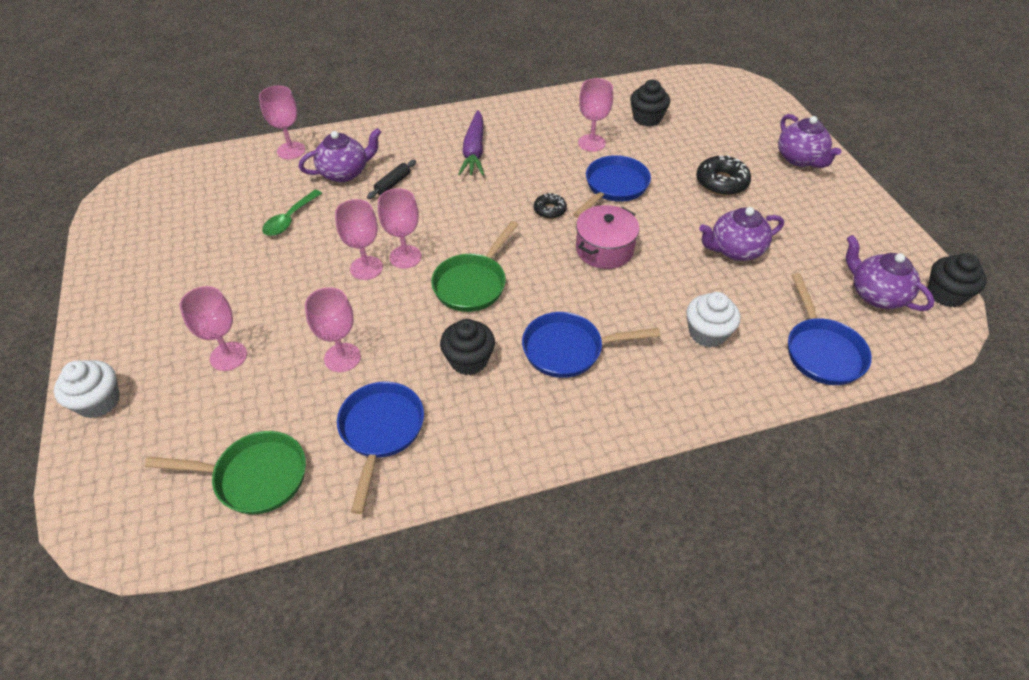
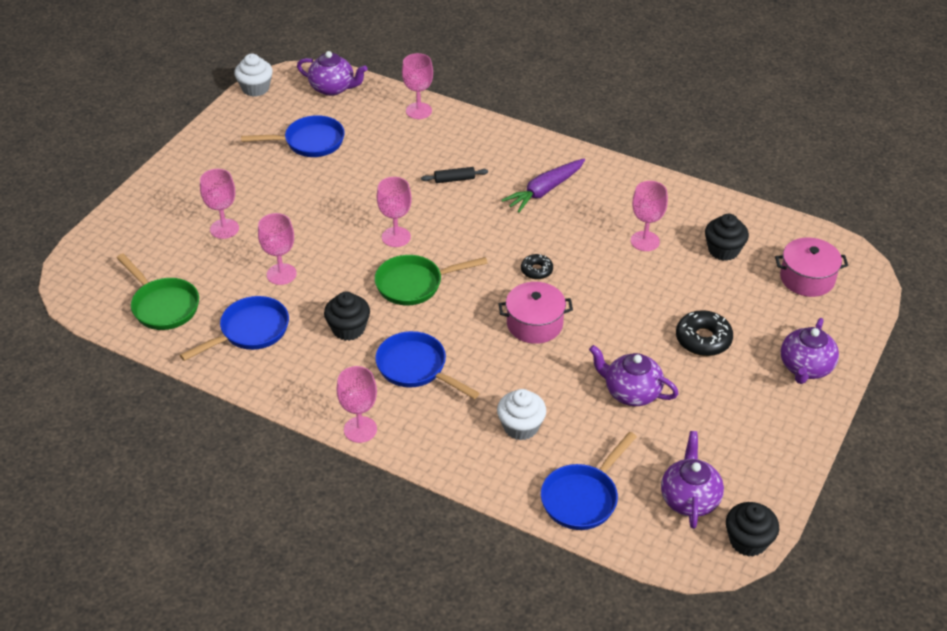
camera: 45 degrees right, 5 degrees down
white cupcake [54,360,120,418] -> white cupcake moved to [234,54,273,97]
green spoon [262,190,322,236] -> none
purple teapot [299,128,381,182] -> purple teapot moved to [297,51,367,96]
pink goblet [335,199,383,280] -> pink goblet moved to [337,366,377,443]
blue pan [573,155,651,218] -> blue pan moved to [241,115,345,157]
none -> pink pot [775,237,848,297]

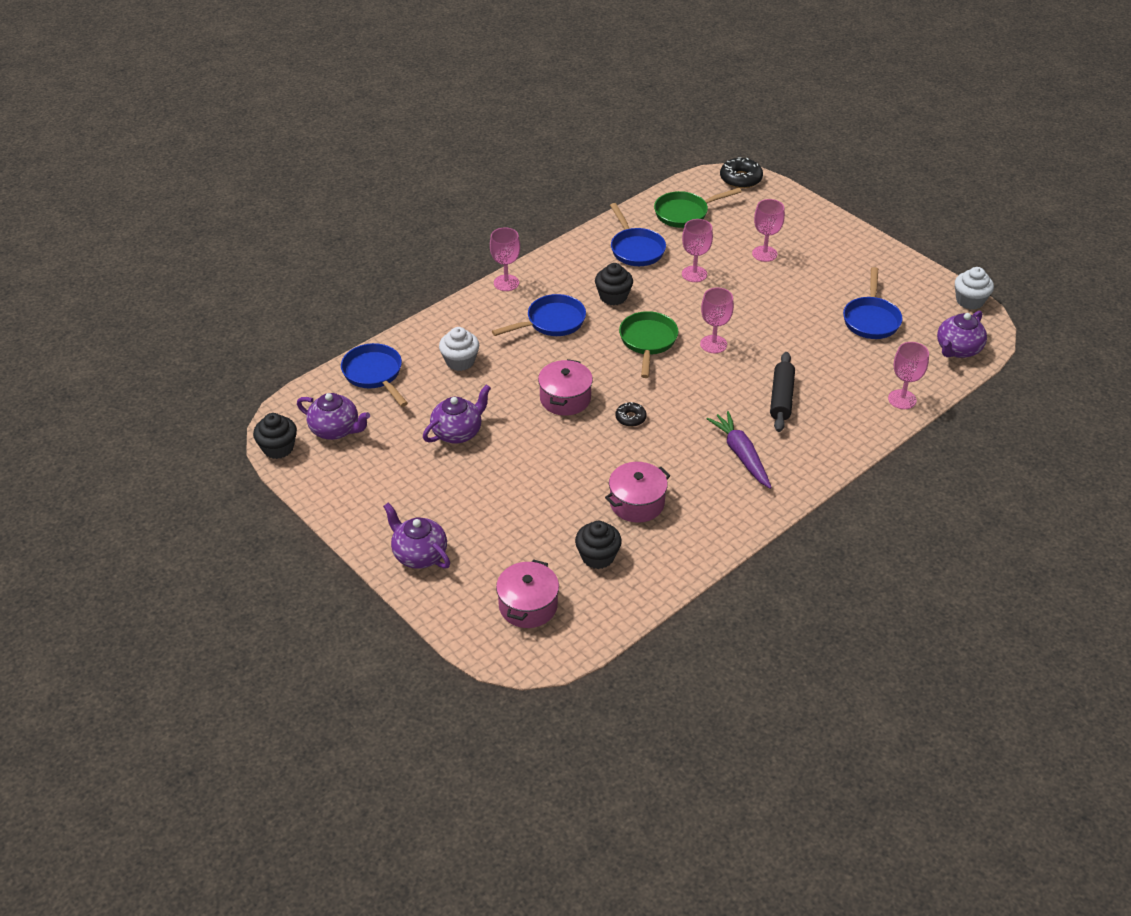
camera: 110 degrees right, 0 degrees up
black rolling pin [421,167,488,183] -> black rolling pin [770,352,795,432], size x1.67
pink goblet [631,181,668,251] -> pink pot [605,462,671,523]
black donut [676,310,733,356] -> black donut moved to [720,157,763,189]

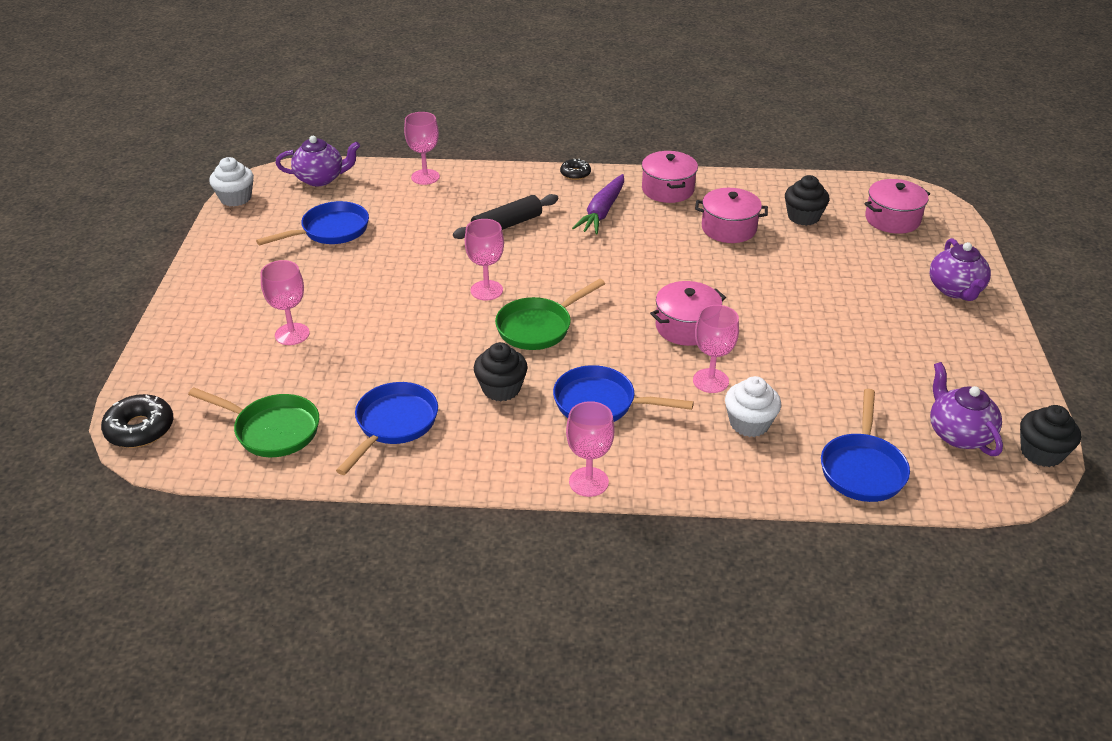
camera: 135 degrees left, 5 degrees down
purple teapot [423,385,491,444] -> none
black donut [615,402,647,427] -> black donut moved to [560,159,591,180]
pink goblet [682,219,713,282] -> pink goblet moved to [693,305,739,393]
none -> pink pot [642,151,698,203]

